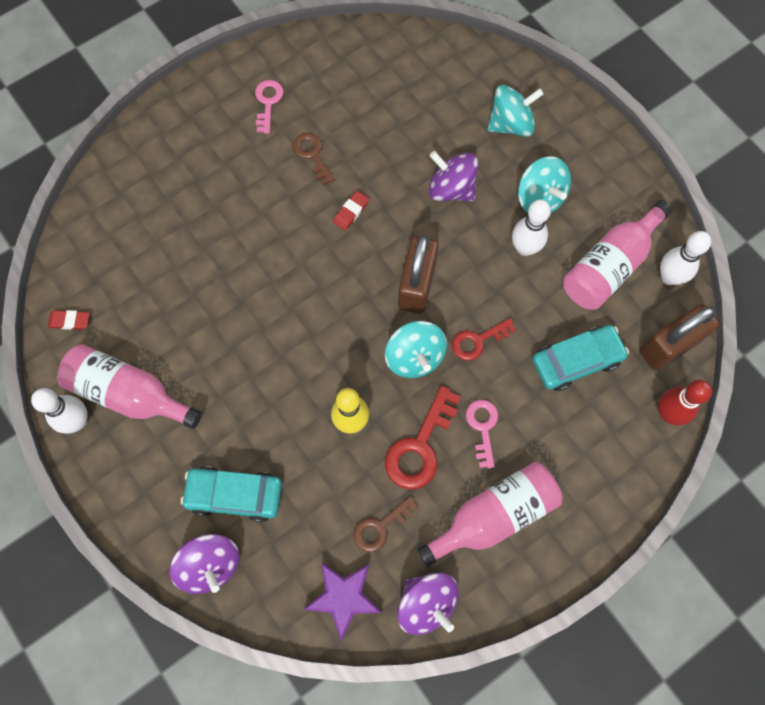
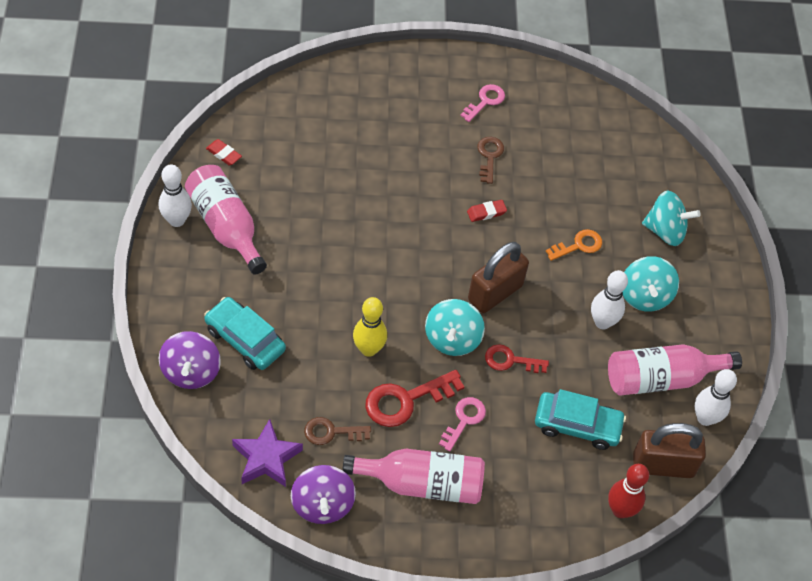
camera: 30 degrees right, 15 degrees down
purple spinning top [429,151,478,201] -> orange key [546,229,602,261]

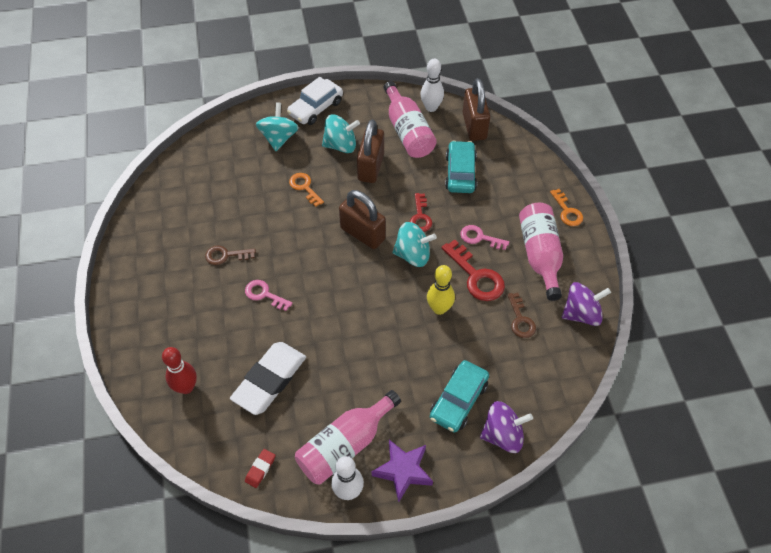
camera: 95 degrees left, 0 degrees up
purple star [232,419,303,487] -> purple star moved to [372,440,433,502]
pink key [460,84,505,122] -> pink key moved to [245,280,293,311]
red eraser [467,200,507,222] -> none
white bowling pin [591,270,628,329] -> brown padlock [357,120,384,183]
red bowling pin [608,464,649,518] -> red bowling pin moved to [162,347,197,394]
none -> white eraser [230,342,306,415]
none -> white car [287,77,343,125]
none -> orange key [550,189,583,226]

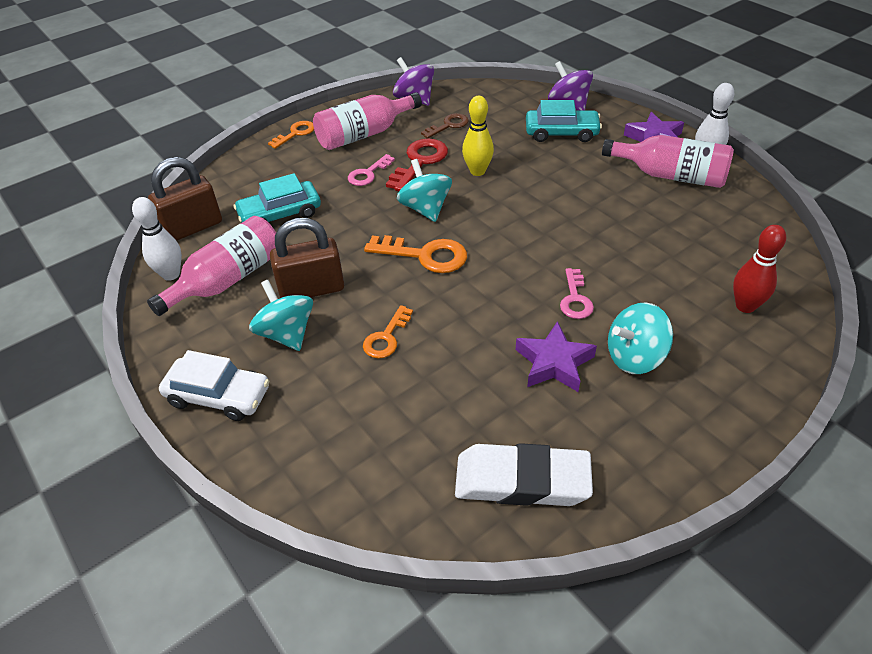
camera: 115 degrees left, 10 degrees down
brown key [205,245,256,265] -> purple star [516,321,597,392]
white eraser [230,342,306,415] -> white eraser moved to [455,443,593,506]
red eraser [245,449,275,488] -> none
turquoise spinning top [256,102,299,151] -> turquoise spinning top moved to [608,303,673,374]
brown padlock [339,190,386,249] -> orange key [364,235,467,273]
red key [410,193,432,232] -> none
pink key [460,225,509,250] -> pink key turned 45 degrees clockwise [348,154,395,186]

